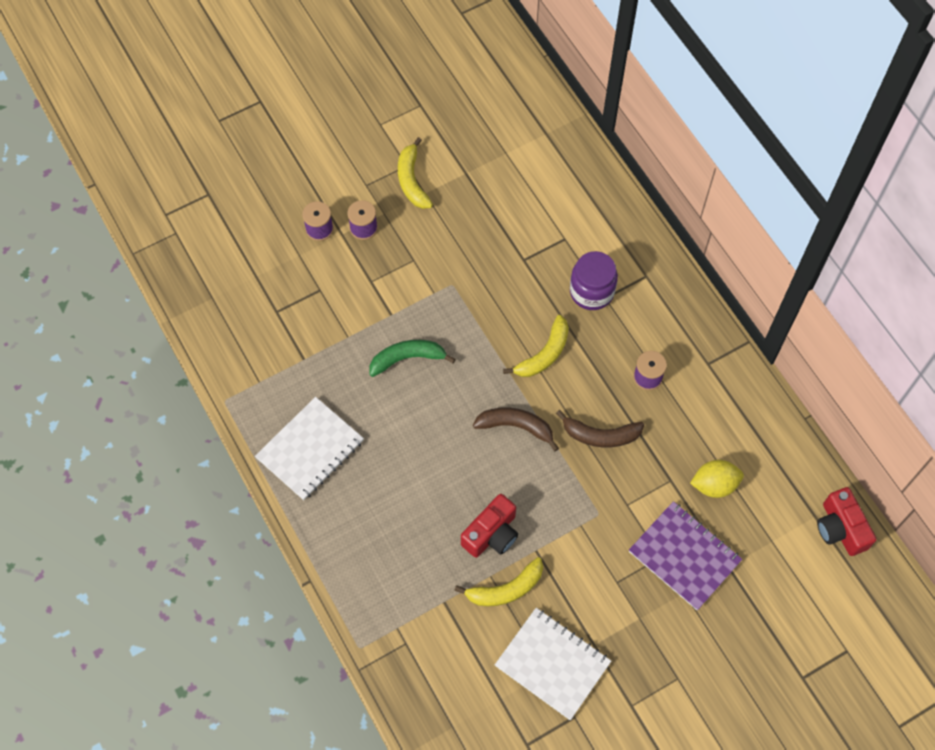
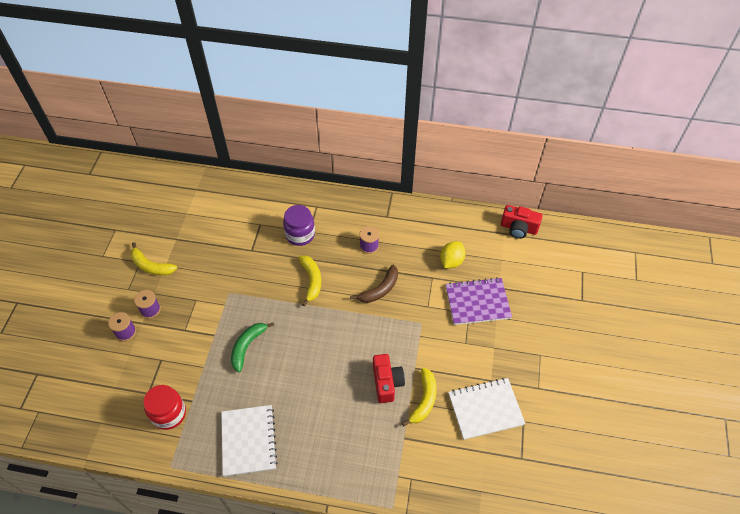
camera: 50 degrees left, 10 degrees down
brown banana [473,408,559,451] -> none
none -> red jar [143,385,186,430]

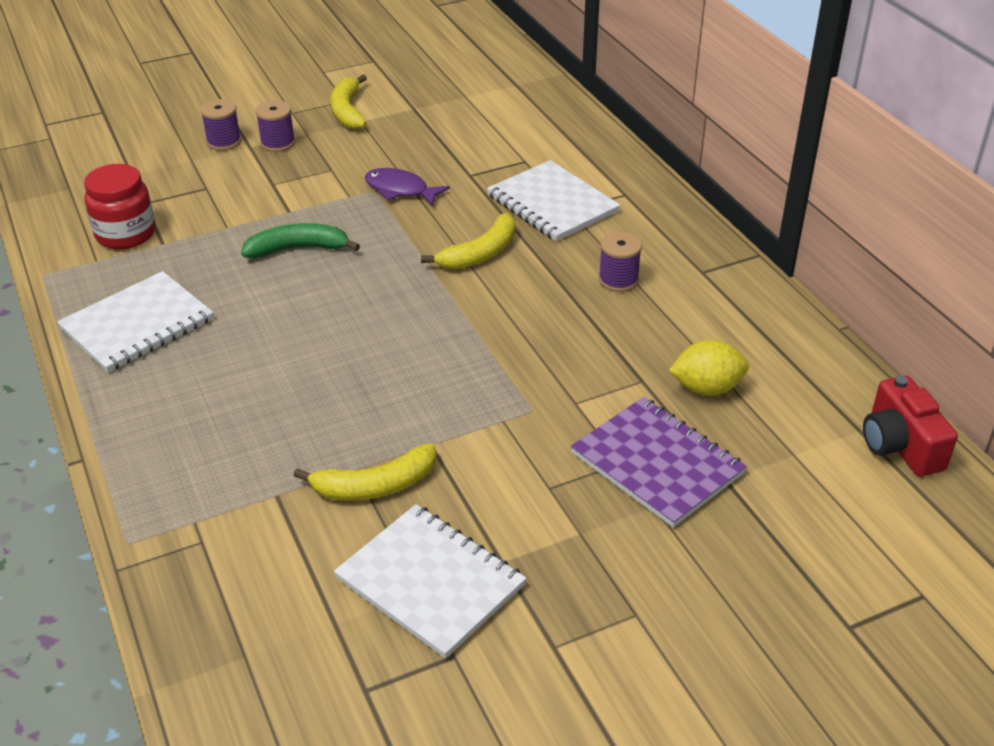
camera: 55 degrees right, 15 degrees down
purple jar [283,205,315,246] -> white notebook [487,160,621,241]
brown banana [350,265,398,303] -> none
red camera [373,354,405,403] -> none
none -> purple fish [365,168,450,206]

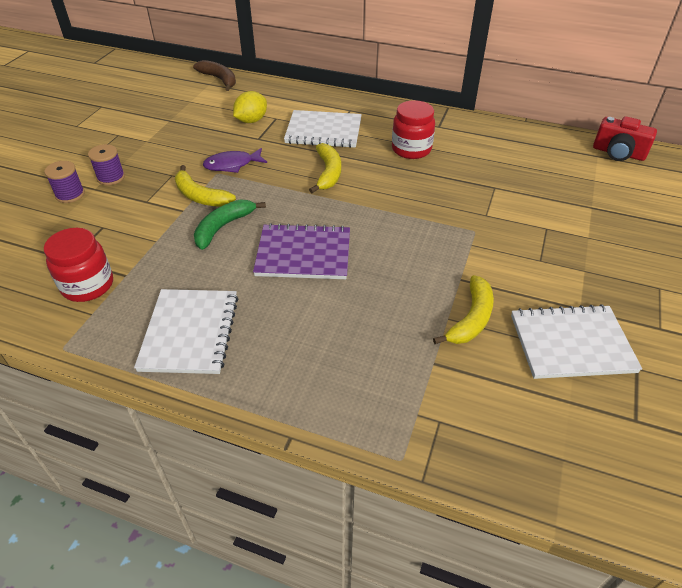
camera: 45 degrees left, 5 degrees up
yellow banana [331,74,367,130] -> yellow banana moved to [175,165,236,207]
purple notebook [571,397,747,527] -> purple notebook moved to [253,223,350,279]
purple spool [598,232,642,292] -> red jar [392,100,435,159]
yellow lemon [668,340,749,396] -> yellow lemon moved to [233,91,267,123]
none -> brown banana [193,60,236,91]

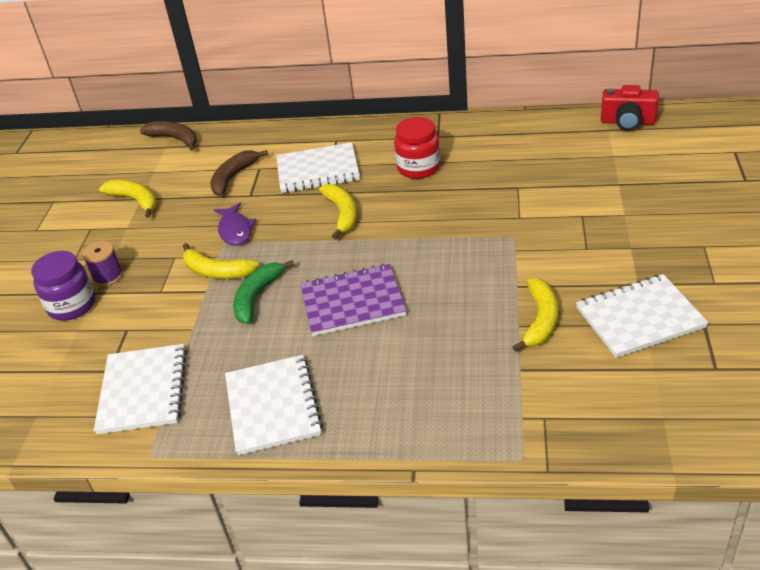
camera: 10 degrees left, 5 degrees down
purple spool [44,161,85,203] -> purple jar [31,251,95,321]
red jar [44,228,113,302] -> white notebook [94,344,187,434]
purple fish [203,148,267,173] -> purple fish turned 75 degrees counterclockwise [214,203,256,246]
yellow lemon [233,91,267,123] -> brown banana [210,150,268,196]
none -> yellow banana [99,180,157,218]

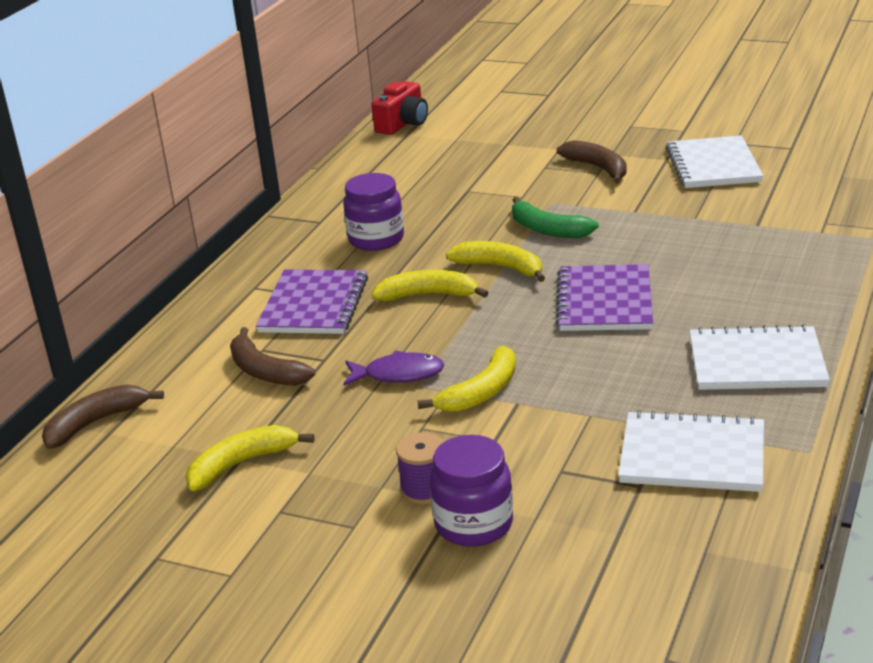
camera: 75 degrees left, 10 degrees down
green banana [233,260,295,324] -> green banana moved to [512,196,599,238]
white notebook [276,142,360,193] -> purple notebook [256,269,368,334]
red jar [394,117,440,179] -> purple jar [343,173,404,251]
yellow banana [513,278,558,352] -> yellow banana moved to [446,241,545,282]
none -> brown banana [557,140,627,183]

